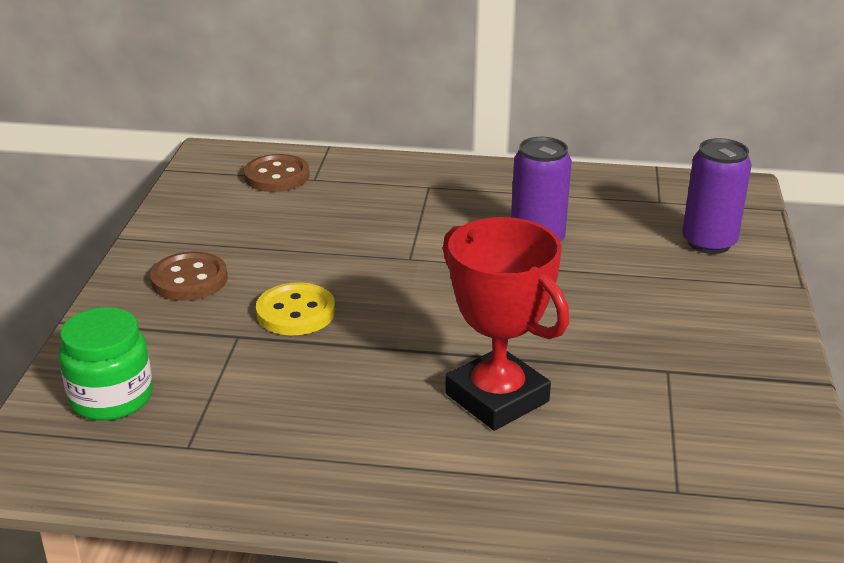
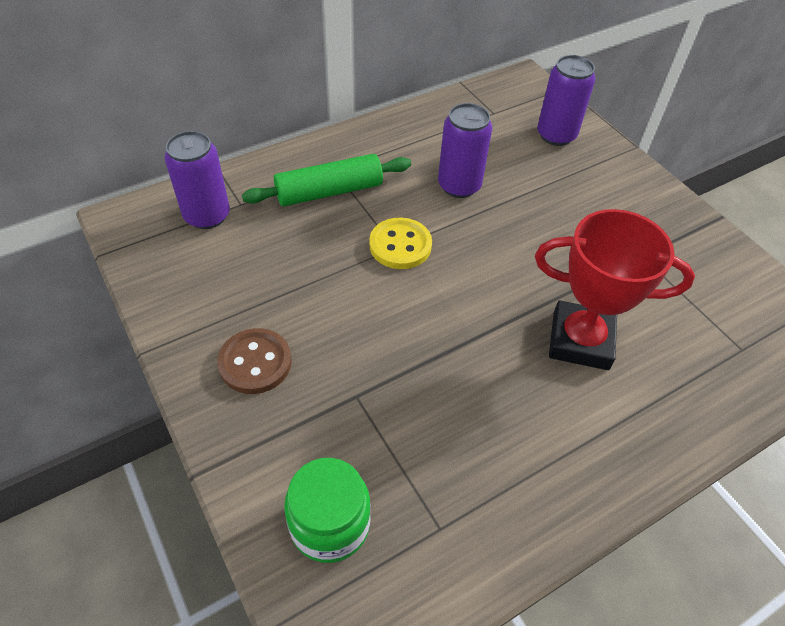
camera: 40 degrees left, 20 degrees up
brown button [244,154,309,192] -> purple can [165,131,230,229]
yellow button [256,282,335,335] -> yellow button moved to [369,218,432,269]
none -> green rolling pin [242,154,411,206]

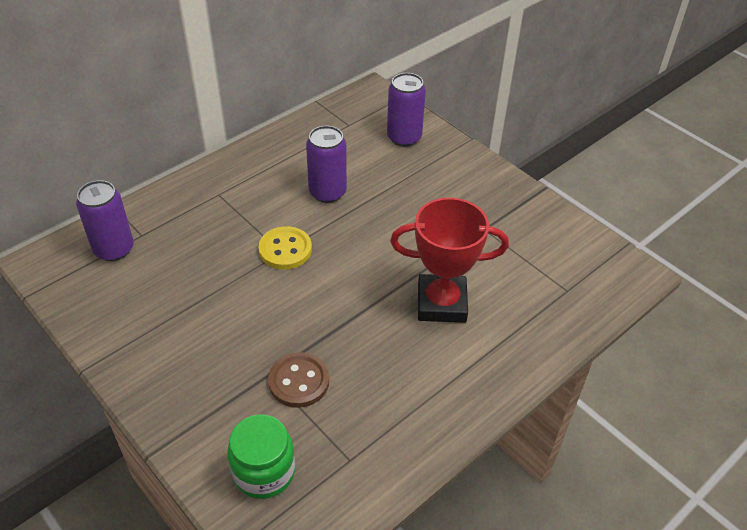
camera: 10 degrees left, 5 degrees down
brown button [217,328,292,394] -> brown button moved to [268,352,329,408]
green rolling pin [242,154,411,206] -> none

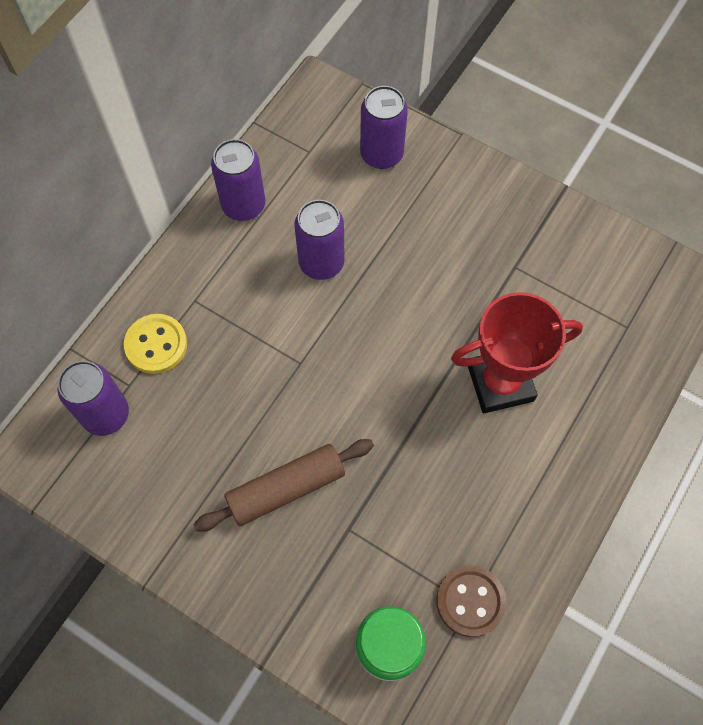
camera: 15 degrees left, 20 degrees up
yellow button [259,226,312,270] -> yellow button moved to [124,314,187,374]
brown button [268,352,329,408] -> brown button moved to [436,566,506,637]
none -> brown rolling pin [193,439,374,532]
none -> purple can [211,139,265,221]

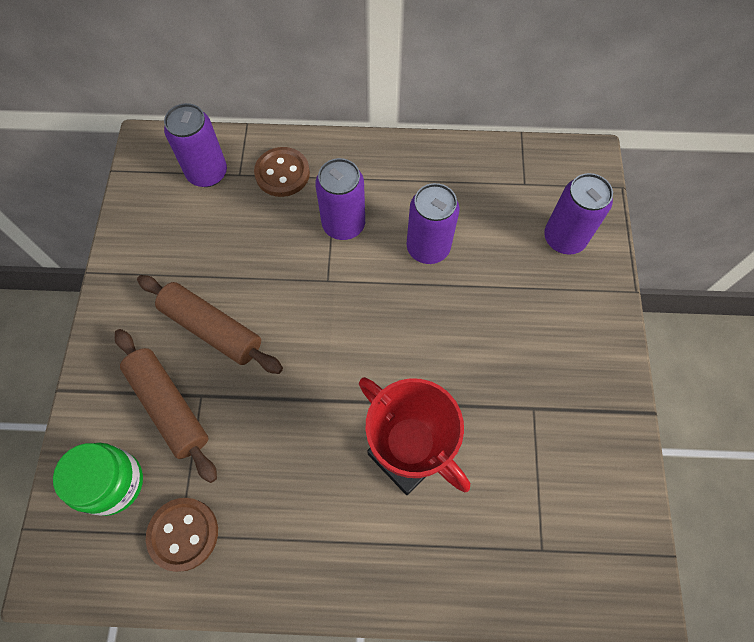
camera: 60 degrees right, 0 degrees up
yellow button [124,314,187,374] -> brown button [254,147,310,197]
purple can [211,139,265,221] -> purple can moved to [315,158,365,240]
none -> brown rolling pin [115,329,217,483]

